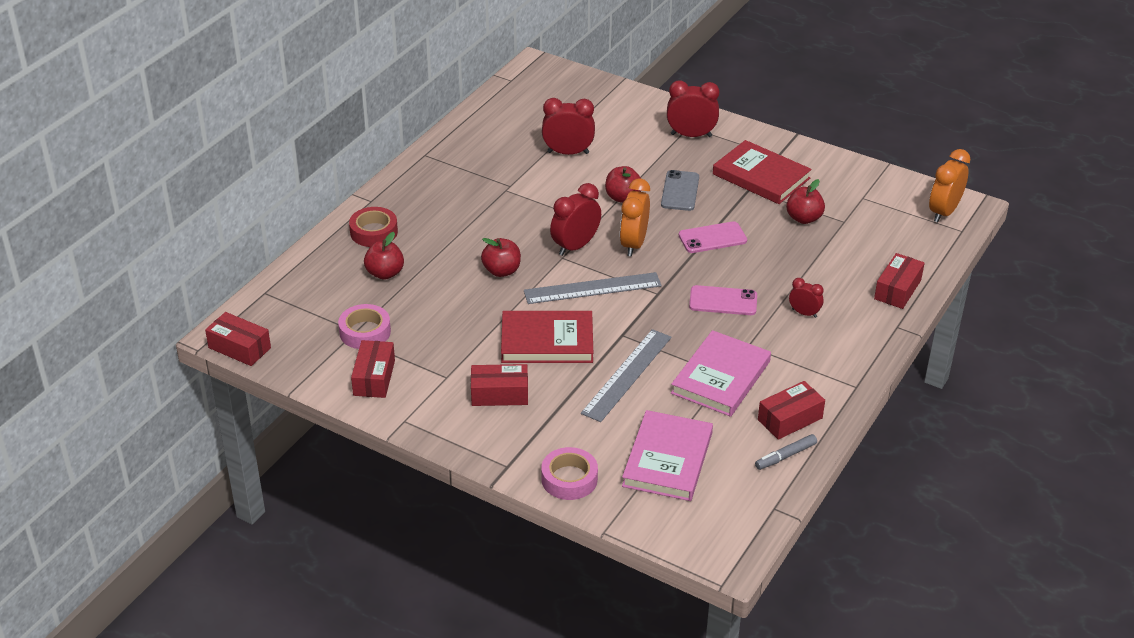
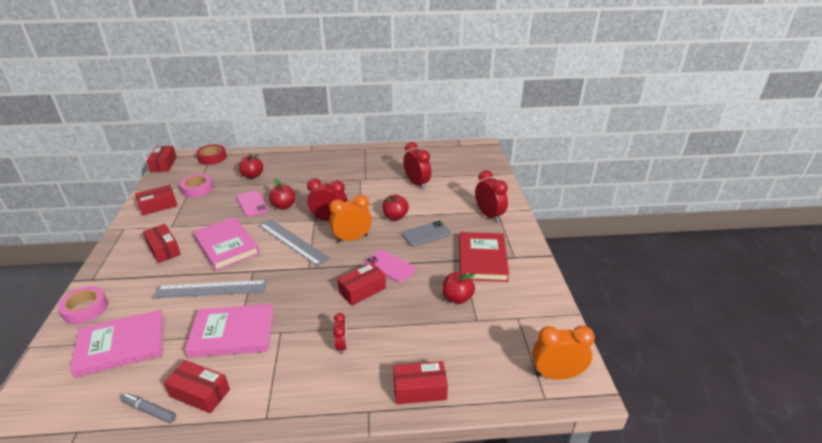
camera: 55 degrees right, 5 degrees down
red tape [349,207,398,247] -> red tape moved to [196,144,227,165]
red book [501,311,593,363] -> pink book [193,217,260,271]
pink phone [689,285,757,315] -> pink phone moved to [237,190,269,217]
none -> red box [337,262,386,306]

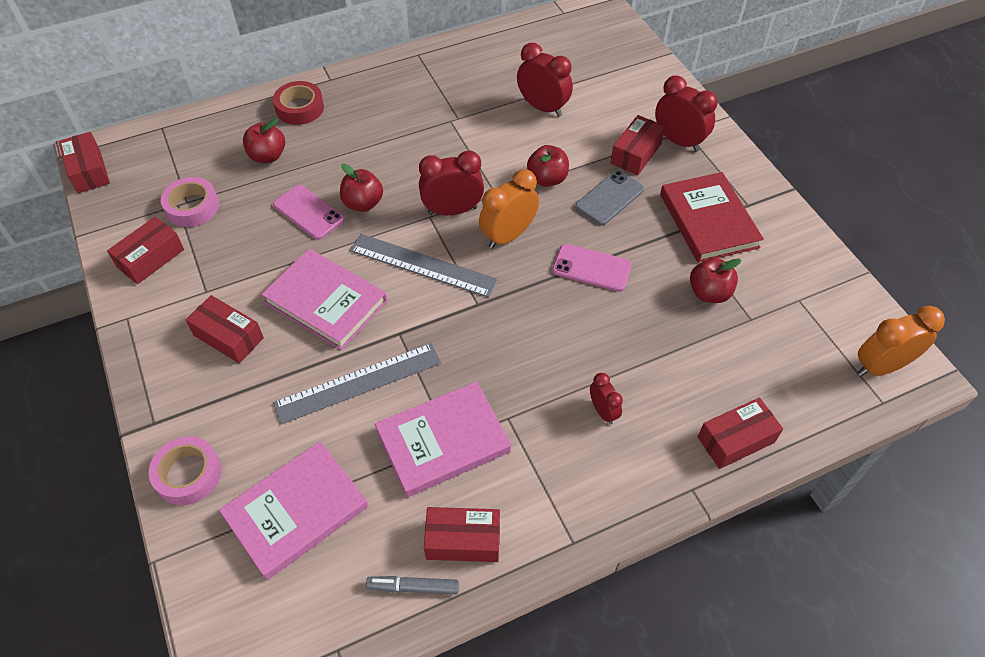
camera: 20 degrees left, 20 degrees up
red tape [196,144,227,165] -> red tape moved to [273,81,324,125]
red box [337,262,386,306] -> red box moved to [610,115,665,175]

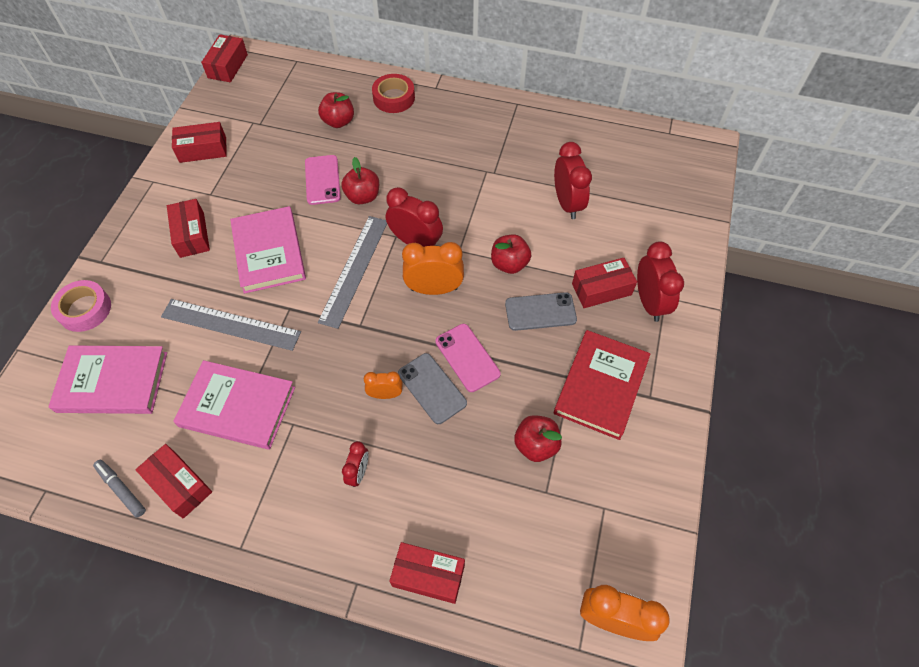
camera: 40 degrees right, 5 degrees up
pink tape [161,177,219,227] -> none
grey ruler [350,234,498,298] -> grey ruler turned 45 degrees clockwise [318,216,387,329]
none -> orange clock [364,371,402,399]
none -> grey phone [398,353,467,424]

